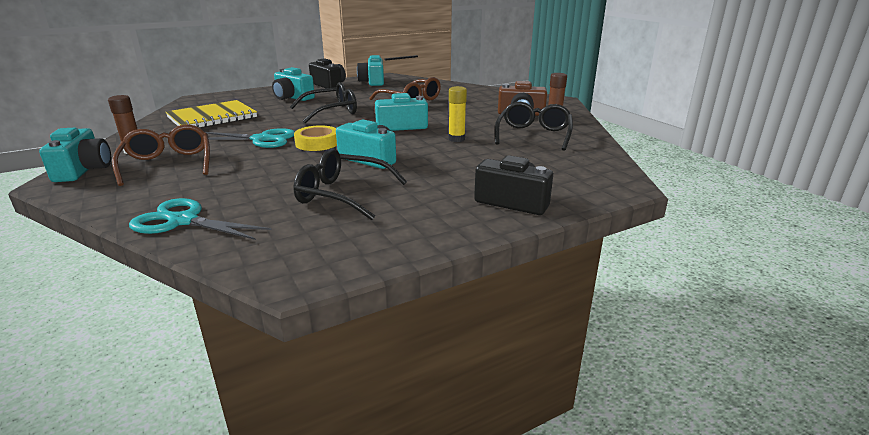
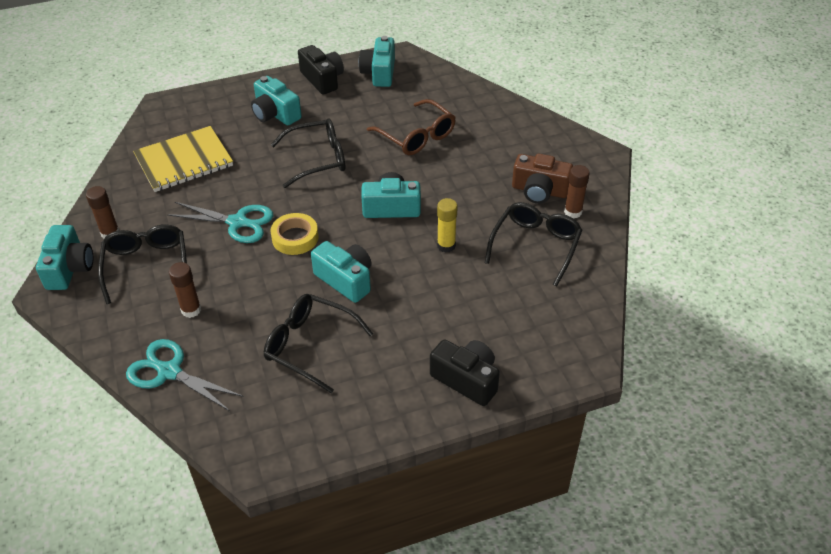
camera: 10 degrees right, 20 degrees up
brown glasses [112,125,210,186] -> black glasses [98,224,187,304]
none -> brown glue stick [169,262,201,318]

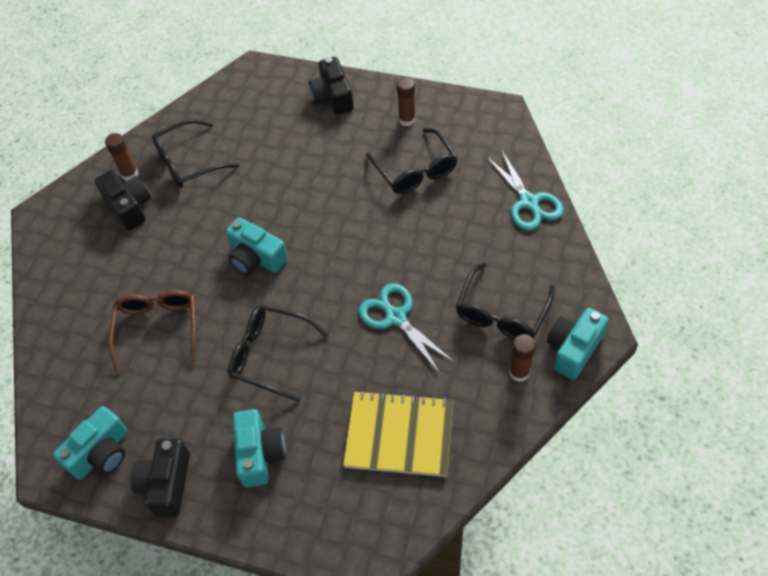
camera: 140 degrees left, 10 degrees up
brown glue stick [169,262,201,318] -> brown glue stick moved to [397,77,415,126]
yellow tape [270,213,318,255] -> none
turquoise camera [311,241,372,303] -> none
yellow glue stick [437,198,458,253] -> none
brown camera [512,153,573,204] -> black camera [95,170,151,230]

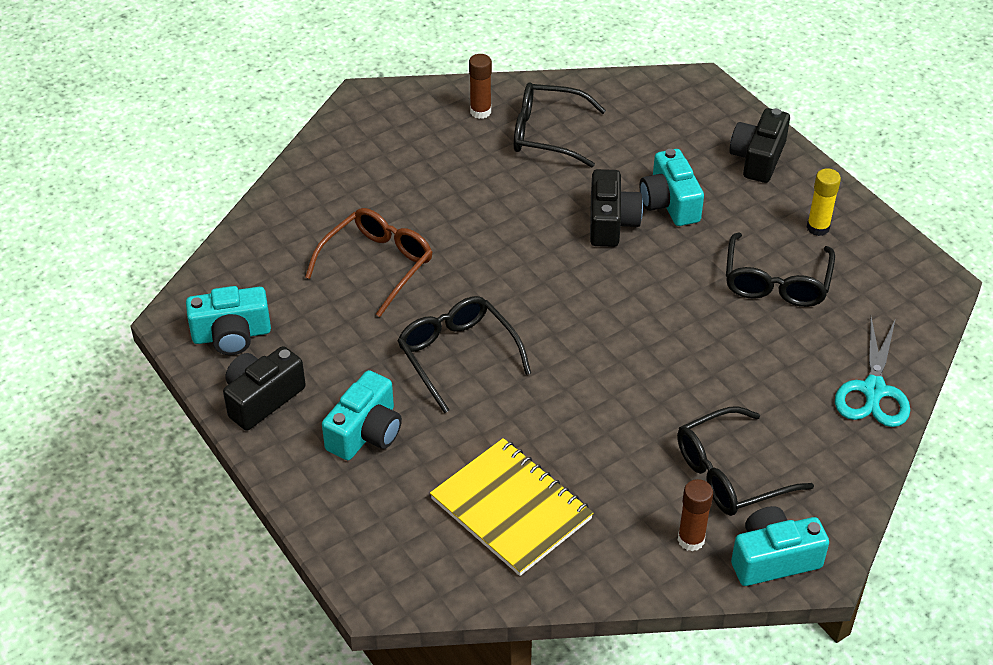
camera: 35 degrees right, 10 degrees down
black camera [95,170,151,230] -> black camera moved to [590,169,643,247]
turquoise camera [226,217,288,275] -> turquoise camera moved to [640,149,704,226]
turquoise scissors [358,283,455,374] -> none
brown glue stick [397,77,415,126] -> yellow glue stick [807,169,841,236]

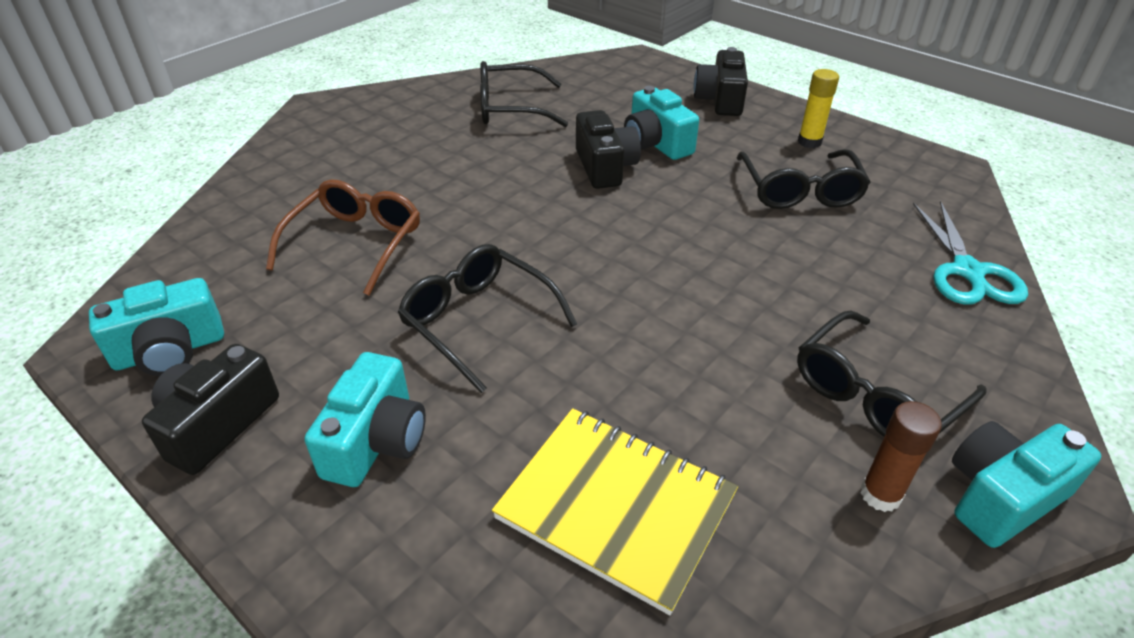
camera: 15 degrees left, 5 degrees down
brown glue stick [469,54,492,119] -> none

